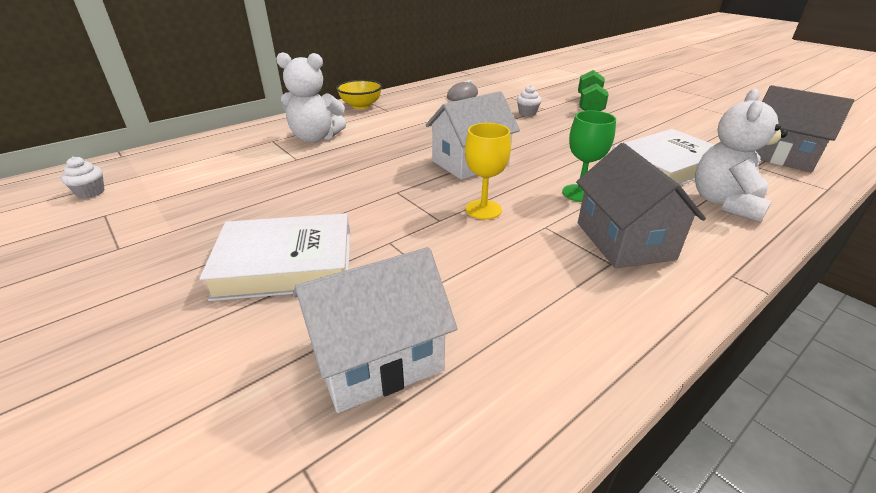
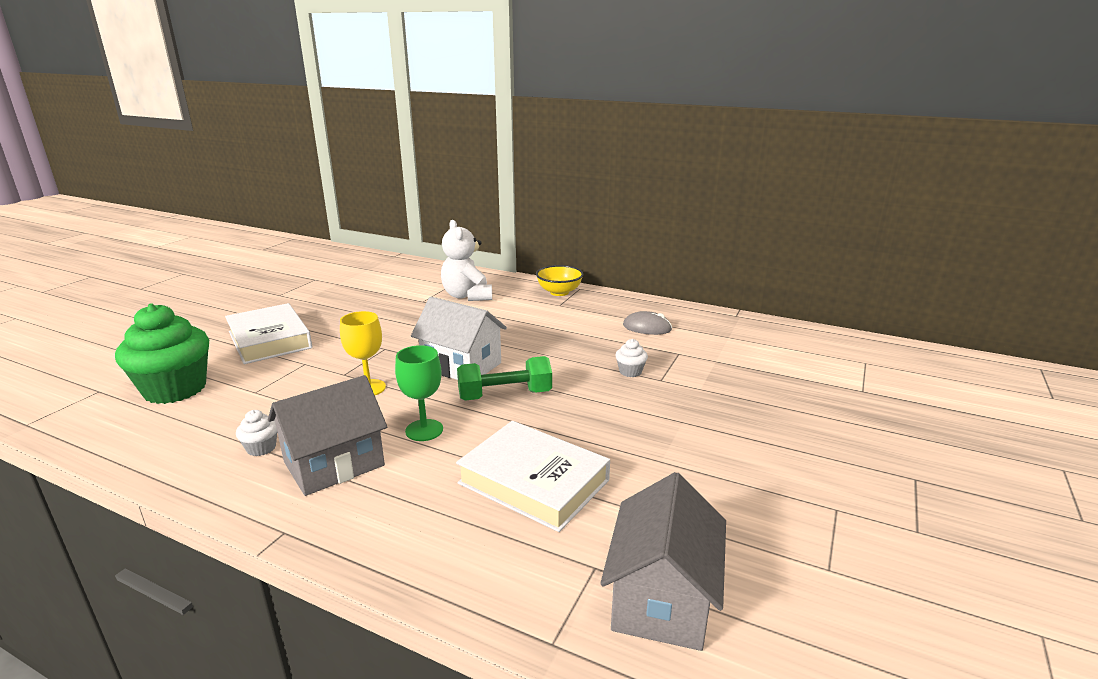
camera: 65 degrees right, 10 degrees down
white cupcake [61,156,105,199] -> white cupcake moved to [236,410,277,456]
white house [293,247,458,413] -> green cupcake [115,303,209,404]
green dumbbell [578,70,609,111] -> green dumbbell moved to [457,356,552,401]
white teddy bear [695,88,788,223] -> none

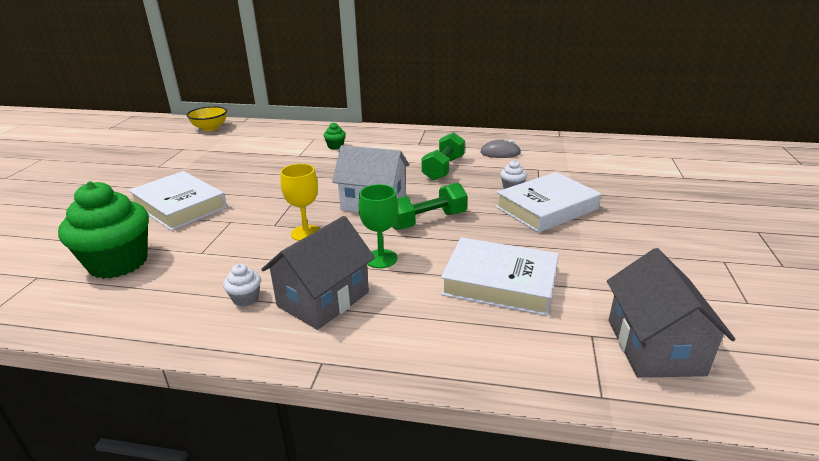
camera: 15 degrees left, 5 degrees up
white teddy bear [441,220,492,301] -> green cupcake [324,122,346,150]
yellow bowl [536,265,583,296] -> yellow bowl moved to [187,106,227,131]
none -> green dumbbell [422,132,465,181]
none -> white book [496,172,601,233]

